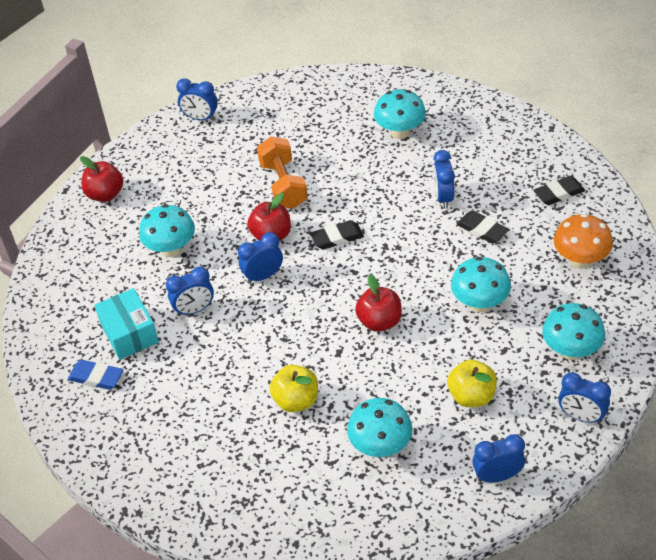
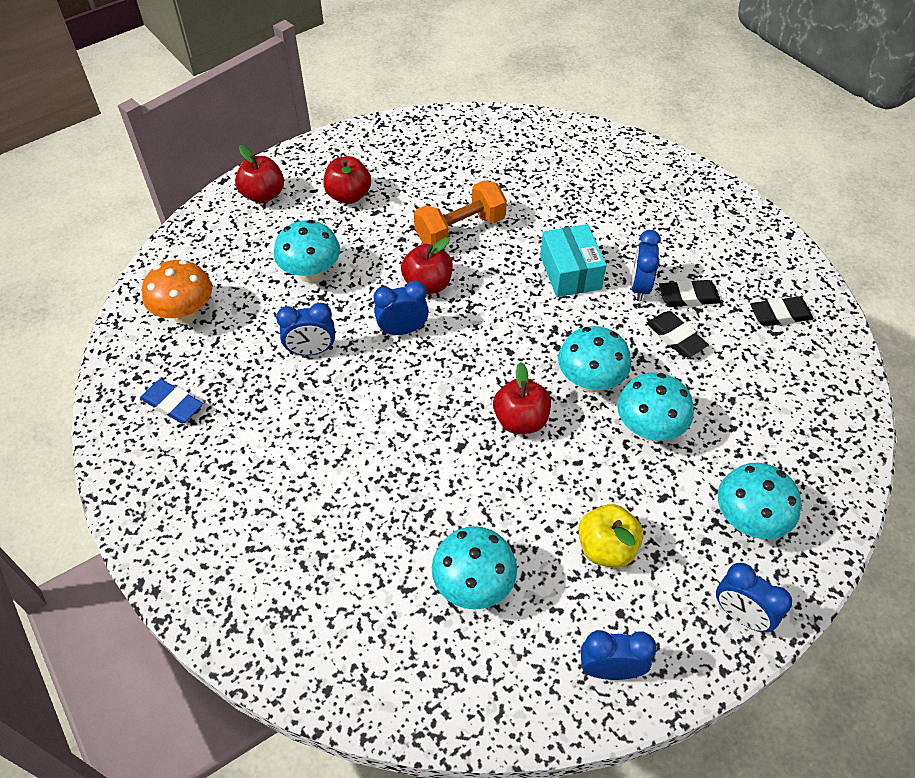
camera: 10 degrees right, 5 degrees up
turquoise box [94,288,159,360] -> turquoise box moved to [540,224,607,297]
blue clock [176,78,218,121] -> none
orange dumbbell [257,136,308,209] -> orange dumbbell turned 60 degrees clockwise [414,180,507,245]
yellow apple [269,365,318,412] -> none
black eraser [310,220,364,250] -> black eraser moved to [659,280,721,307]
turquoise mushroom [374,89,426,139] -> turquoise mushroom moved to [558,326,631,393]
orange mushroom [554,214,613,269] -> orange mushroom moved to [142,260,212,324]
none -> red apple [323,156,371,204]

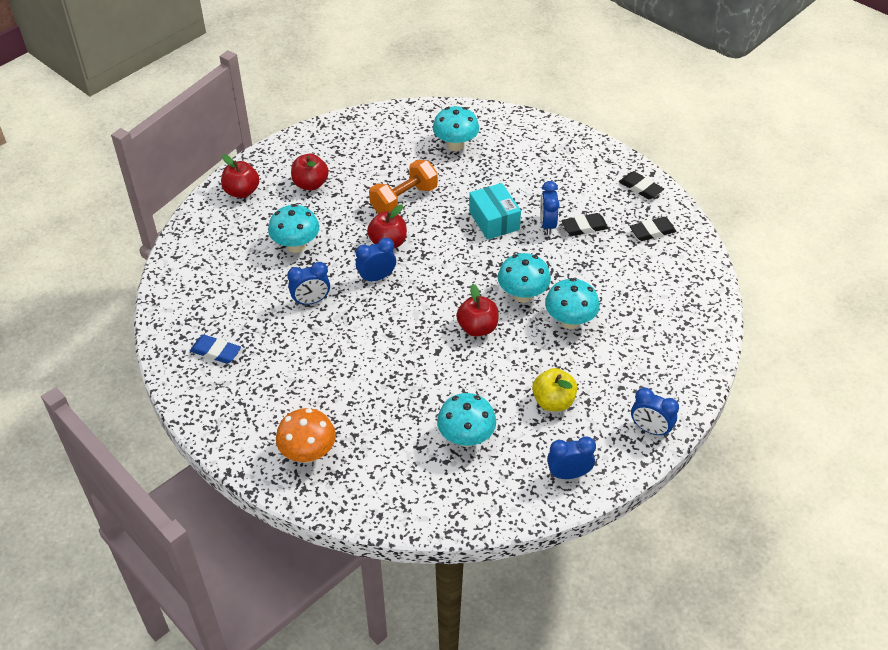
camera: 10 degrees left, 5 degrees down
orange mushroom [142,260,212,324] -> orange mushroom moved to [276,408,336,463]
black eraser [646,311,709,357] -> black eraser moved to [619,171,664,199]
turquoise mushroom [718,463,802,539] -> turquoise mushroom moved to [433,106,479,151]

